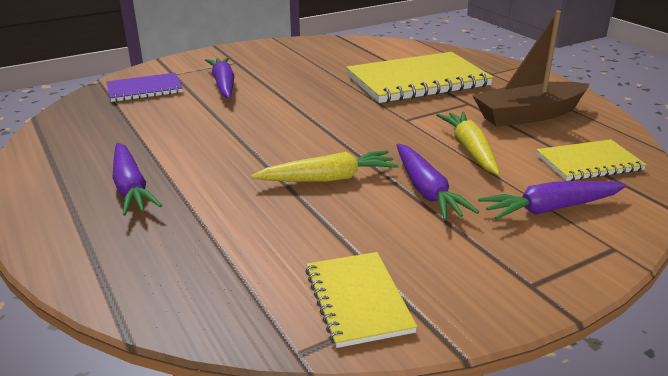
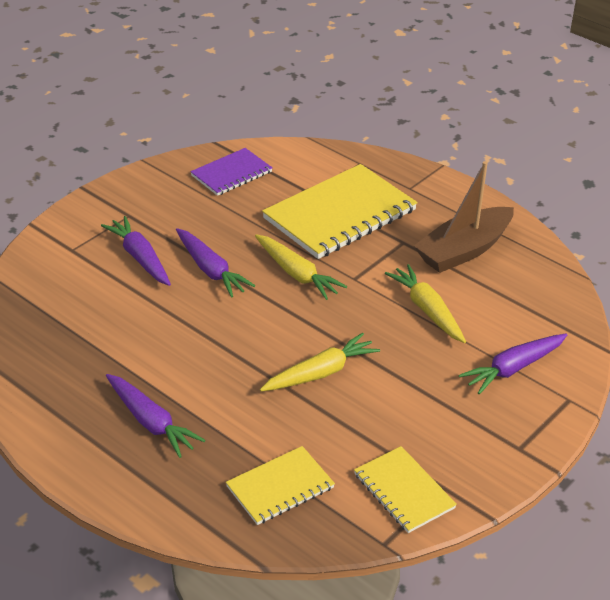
camera: 20 degrees left, 10 degrees up
purple notebook [107,73,183,102] -> purple notebook moved to [190,148,272,196]
purple carrot [396,144,479,220] -> purple carrot moved to [176,228,255,298]
yellow notebook [536,139,647,181] -> yellow notebook moved to [226,446,335,525]
none -> yellow carrot [255,234,347,300]

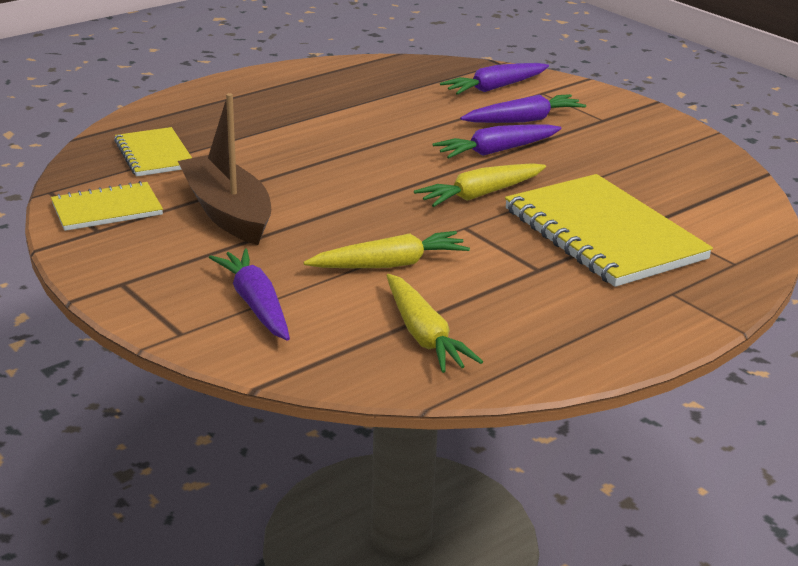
camera: 100 degrees right, 10 degrees down
purple carrot [106,374,205,458] -> purple carrot moved to [440,63,549,95]
purple notebook [190,148,272,196] -> none
yellow carrot [260,333,380,392] -> yellow carrot moved to [386,274,483,373]
brown boat [414,161,514,273] -> brown boat moved to [178,93,271,245]

